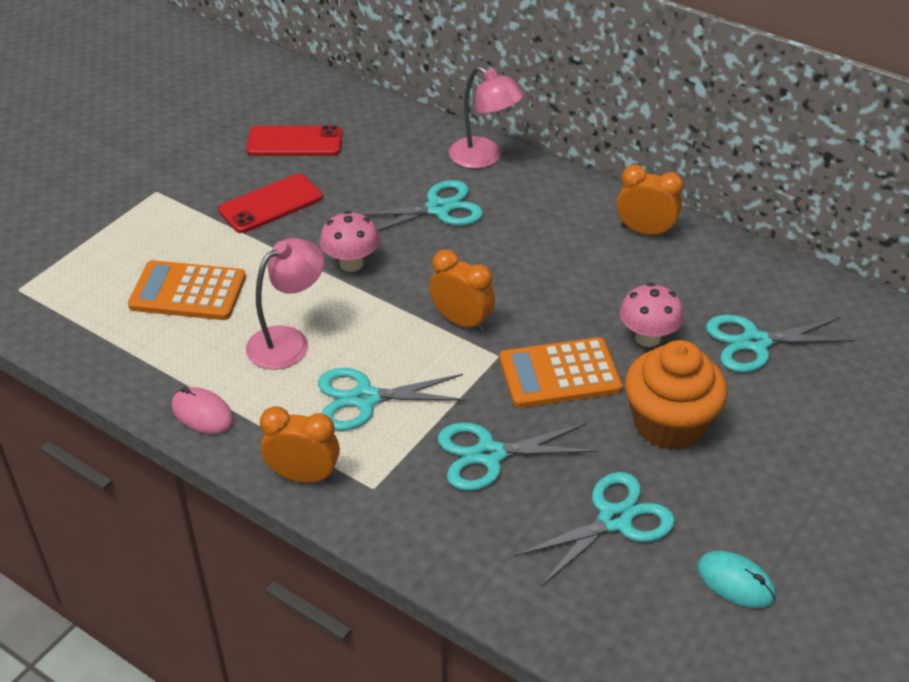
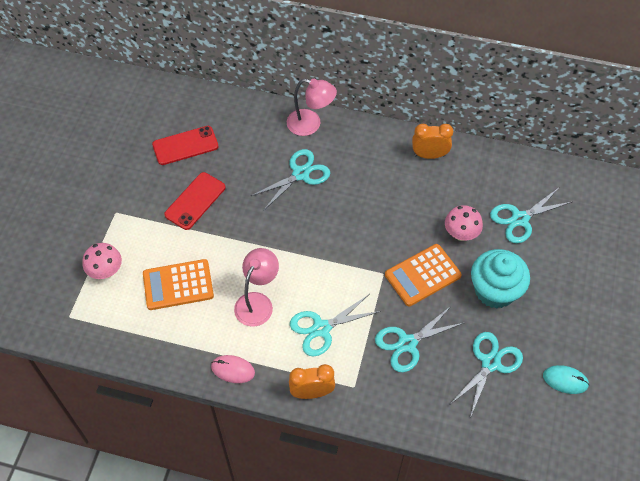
camera: 20 degrees left, 15 degrees up
pink mushroom [320,211,380,272] -> pink mushroom moved to [82,243,122,279]
orange clock [429,249,495,332] -> none
orange cupcake [625,340,728,450] -> turquoise cupcake [471,249,530,309]

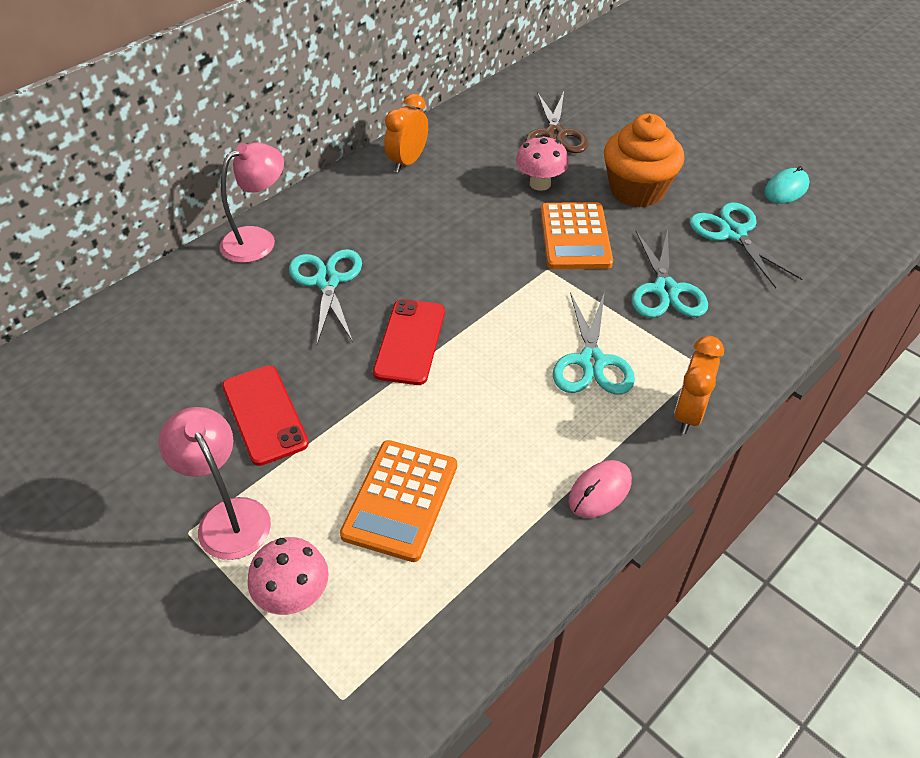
camera: 60 degrees left, 10 degrees down
red phone [152,126,219,165] -> red phone moved to [373,299,445,385]
pink lamp [234,248,279,327] -> pink lamp moved to [159,407,271,560]
turquoise cupcake [471,249,530,309] -> orange cupcake [604,114,684,207]
turquoise scissors [490,188,572,243] -> brown scissors [525,92,588,153]

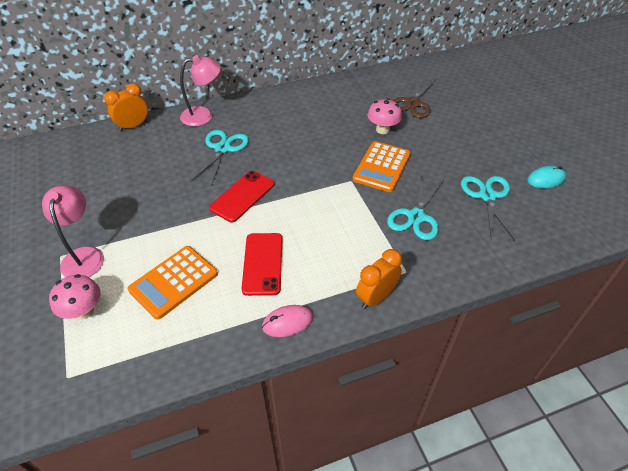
camera: 25 degrees right, 0 degrees up
red phone [222,365,309,466] -> red phone moved to [242,233,283,296]
orange clock [384,94,428,172] -> orange clock moved to [104,83,148,131]
turquoise scissors [553,292,635,394] -> none
orange cupcake [604,114,684,207] -> none

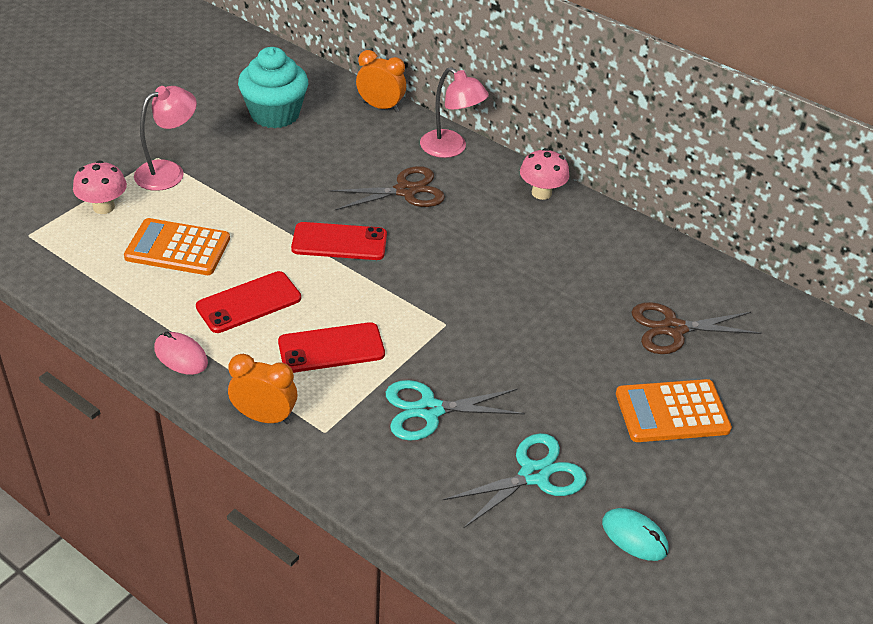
camera: 55 degrees right, 5 degrees down
turquoise scissors [191,130,249,184] -> brown scissors [328,166,445,210]
orange calculator [352,141,411,192] -> orange calculator moved to [616,379,732,442]
pink mushroom [367,98,402,134] -> pink mushroom moved to [520,148,570,200]
none -> turquoise cupcake [238,47,308,128]
none -> red phone [278,322,385,373]

